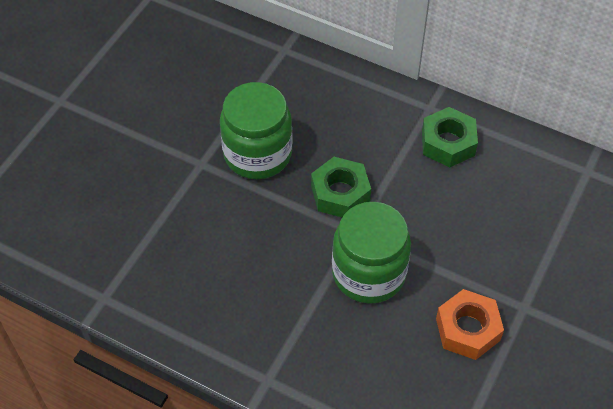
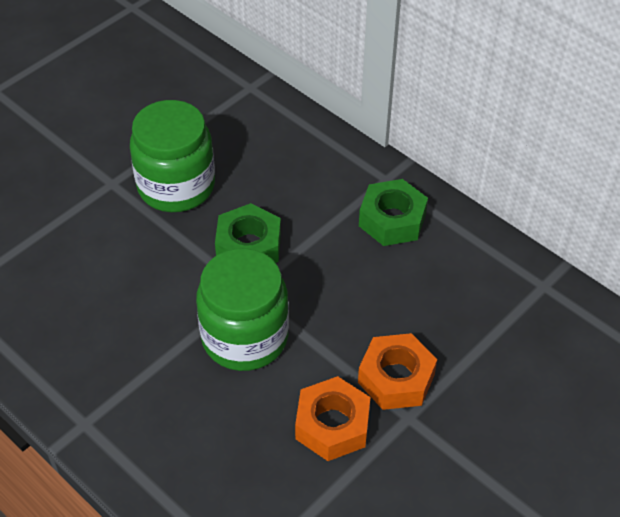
camera: 15 degrees right, 5 degrees down
none -> orange nut [358,333,437,410]

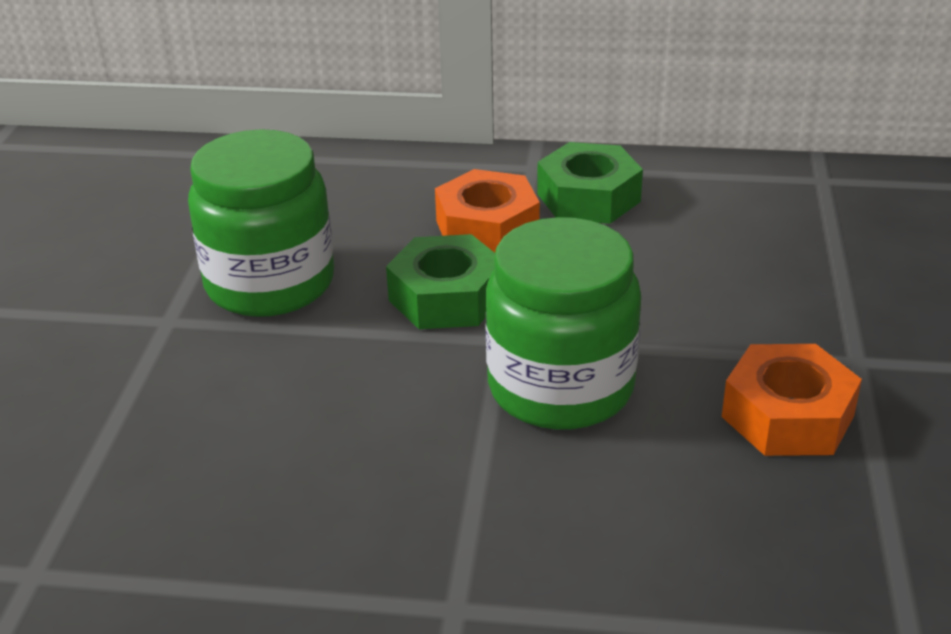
camera: 35 degrees left, 15 degrees down
orange nut [358,333,437,410] -> orange nut moved to [435,169,540,253]

